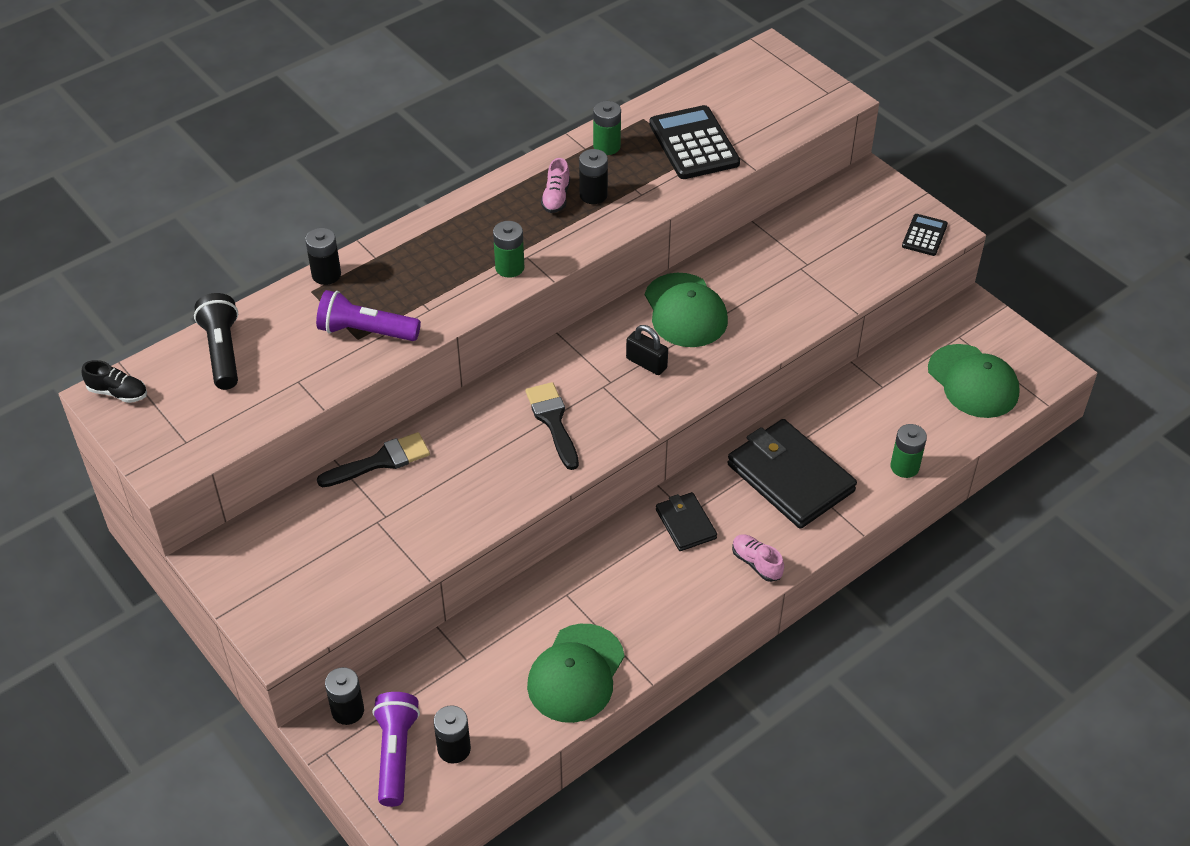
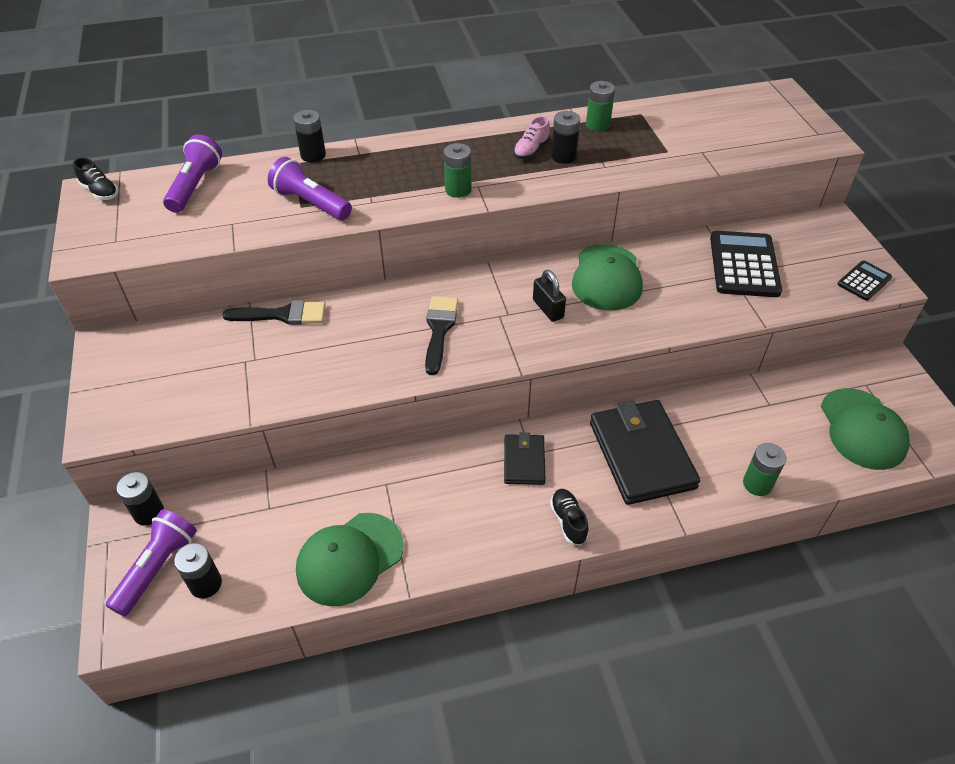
camera: 25 degrees right, 0 degrees up
black flashlight [194,293,238,390] -> purple flashlight [163,135,222,213]
black calculator [649,105,740,179] -> black calculator moved to [710,231,782,297]
pink shoe [732,535,784,582] -> black shoe [550,489,589,545]

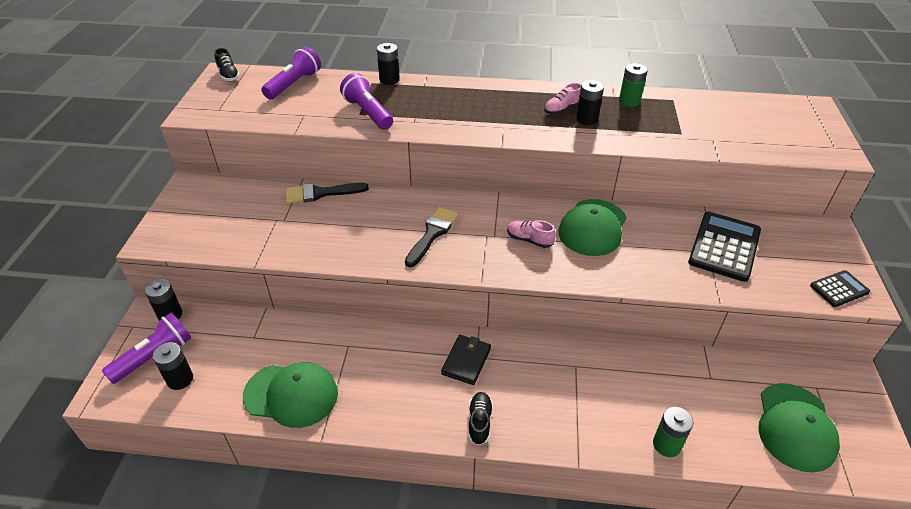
camera: 20 degrees right, 5 degrees down
black brush [222,300,326,325] -> black brush turned 150 degrees clockwise [286,183,369,203]
green cap [296,513,404,606] -> green cap turned 150 degrees counterclockwise [243,362,338,428]
green battery [444,143,472,198] -> none
black padlock [533,270,566,322] -> pink shoe [507,220,556,248]
black wallet [590,400,700,505] -> none

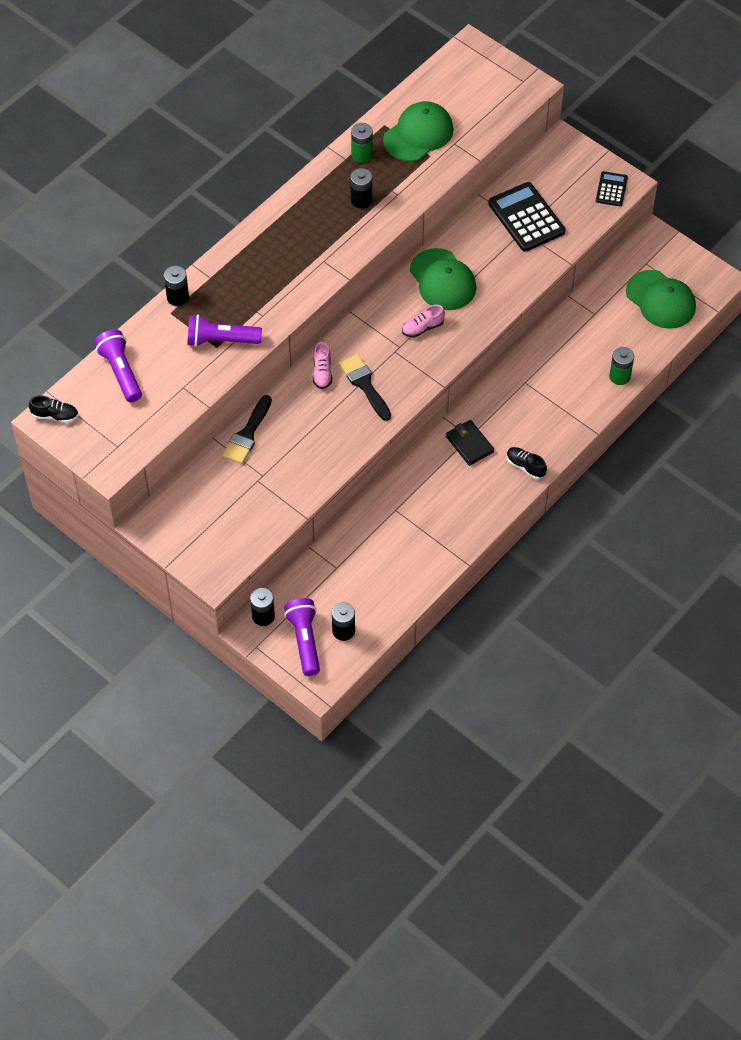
camera: 55 degrees left, 15 degrees up
green cap [243,362,338,428] -> green cap moved to [383,101,454,161]
pink shoe [544,83,581,115] -> pink shoe moved to [313,342,332,389]

